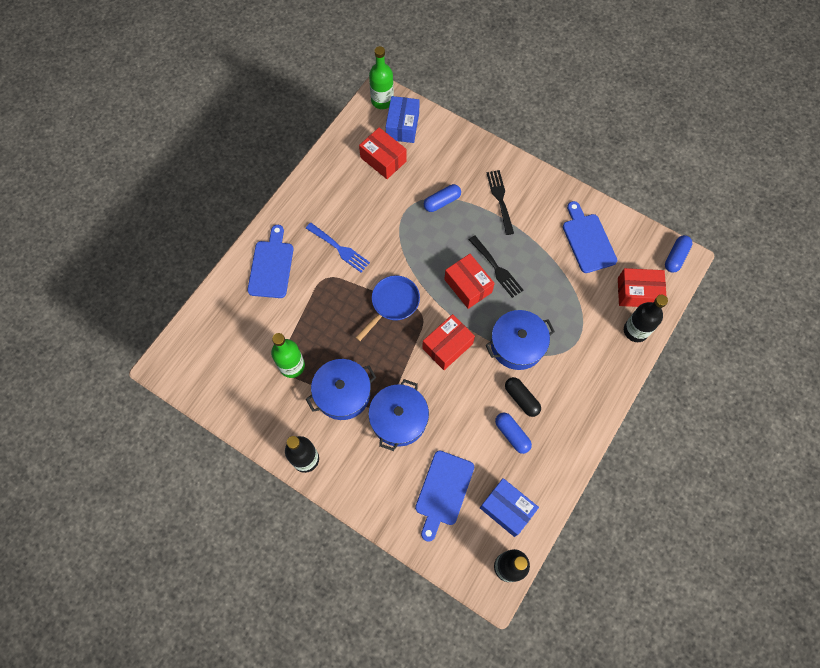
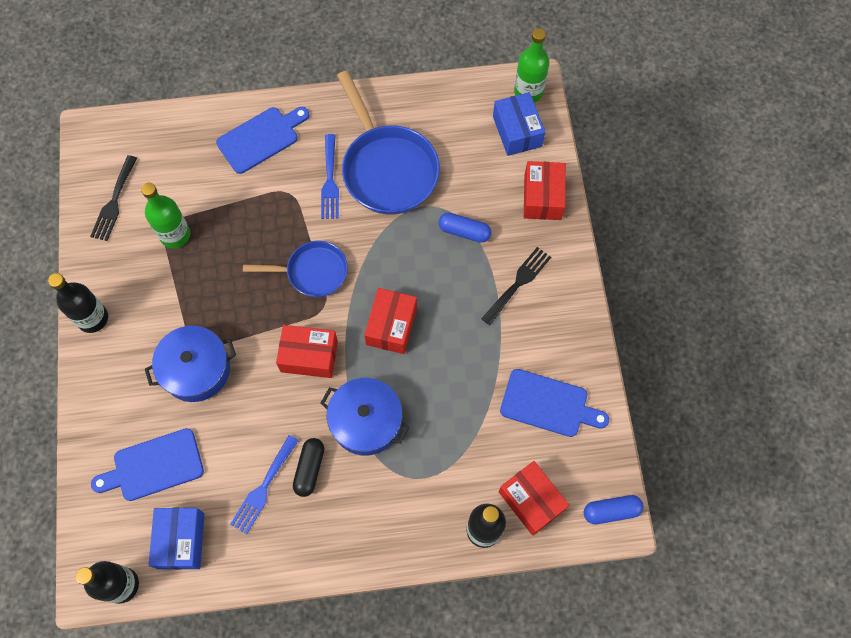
camera: 50 degrees right, 0 degrees up
blue pot [306,359,376,420] -> none
red box [359,127,407,179] -> red box moved to [524,161,566,220]
blue box [386,96,420,143] -> blue box turned 75 degrees counterclockwise [493,92,545,156]
black fork [469,235,523,298] -> black fork moved to [90,155,137,241]
blue capsule [495,413,532,454] -> blue fork [230,435,299,534]
blue cutting board [563,201,617,273] -> blue cutting board turned 75 degrees clockwise [500,369,609,437]
none -> blue pan [337,71,440,215]

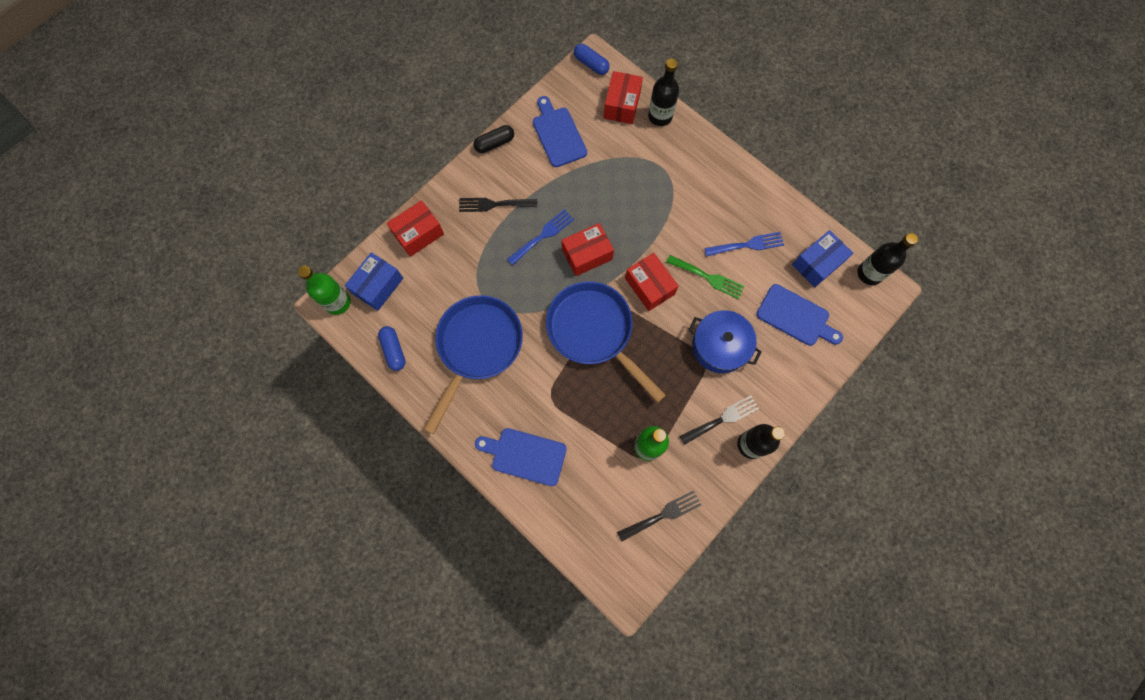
camera: 130 degrees left, 5 degrees up
blue pan [243,241,348,297] -> blue pan [546,281,666,403], size x1.67
black capsule [293,438,324,497] -> black capsule moved to [473,125,514,153]
blue fork [321,134,339,219] -> blue fork moved to [507,209,574,265]
blue pot [321,378,410,456] -> none
blue capsule [439,213,492,243] -> blue capsule moved to [378,326,405,371]
none -> green fork [666,255,745,299]
none -> black fork [679,395,759,445]

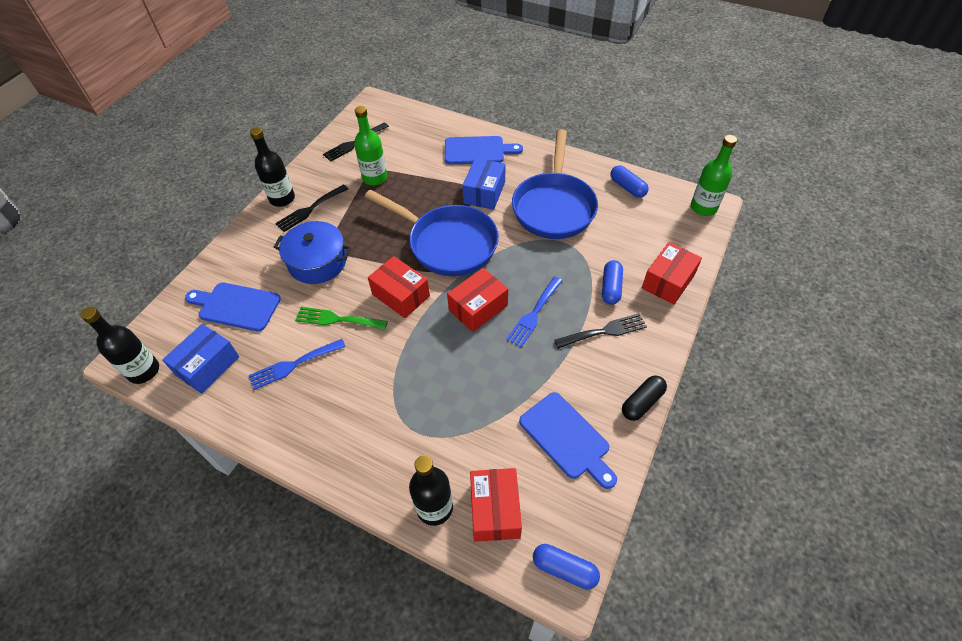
camera: 165 degrees right, 20 degrees down
blue box [345,252,403,311] -> blue box moved to [462,158,506,210]
none -> blue capsule [602,260,623,305]

